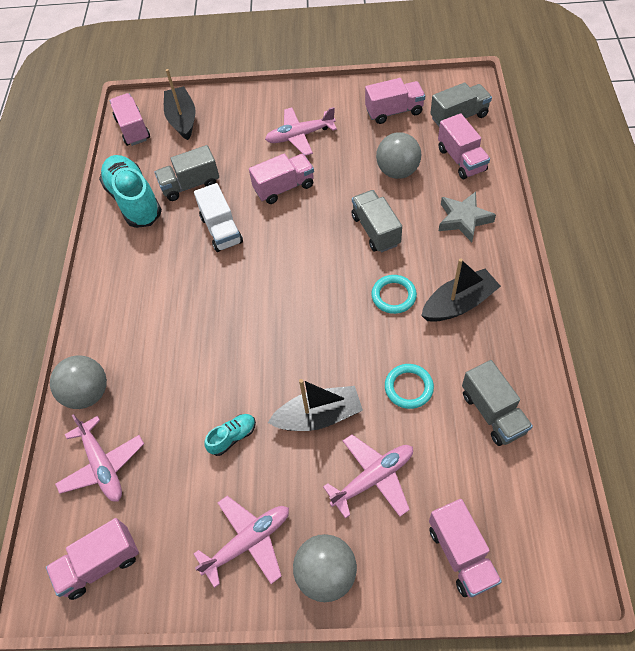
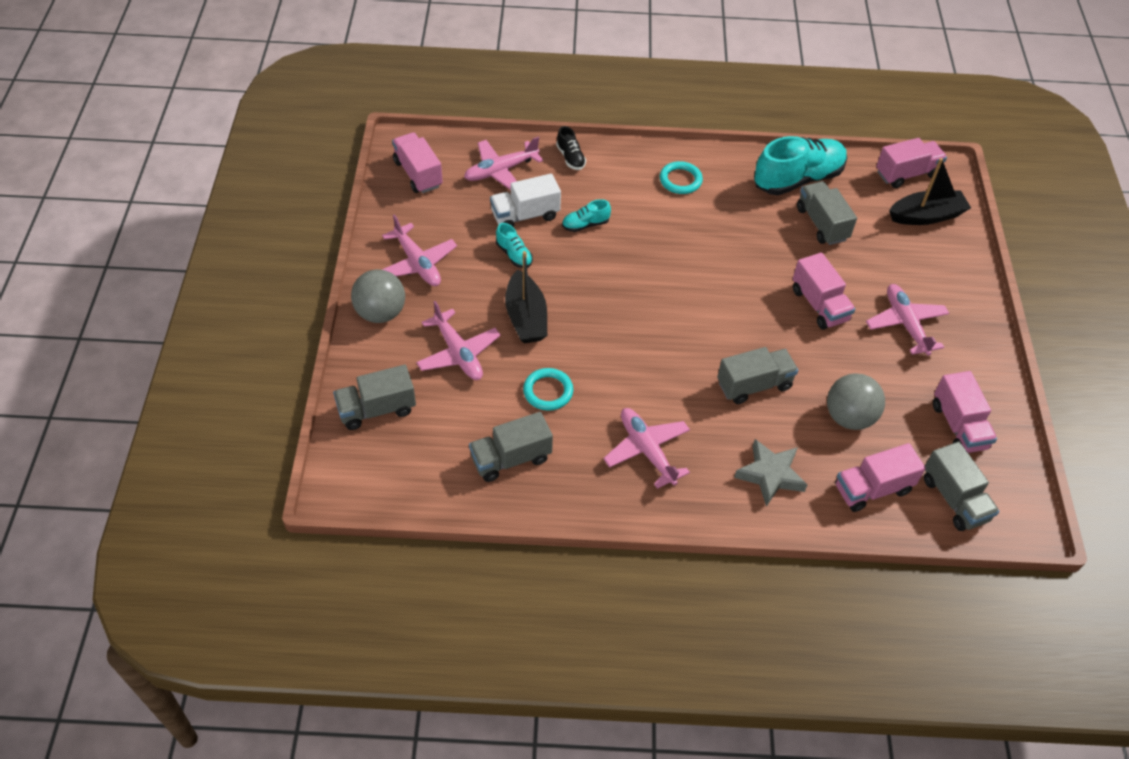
camera: 85 degrees right, 5 degrees down
grey ball [50,355,107,409] -> black shoe [556,126,586,170]
white truck [194,183,243,252] -> white truck moved to [490,174,561,227]
turquoise ring [371,275,417,314] -> turquoise ring moved to [660,161,703,194]
black boat [421,258,501,322] -> pink plane [603,408,690,489]
pink truck [429,499,502,598] -> grey truck [333,365,416,430]
none -> turquoise shoe [562,199,611,232]

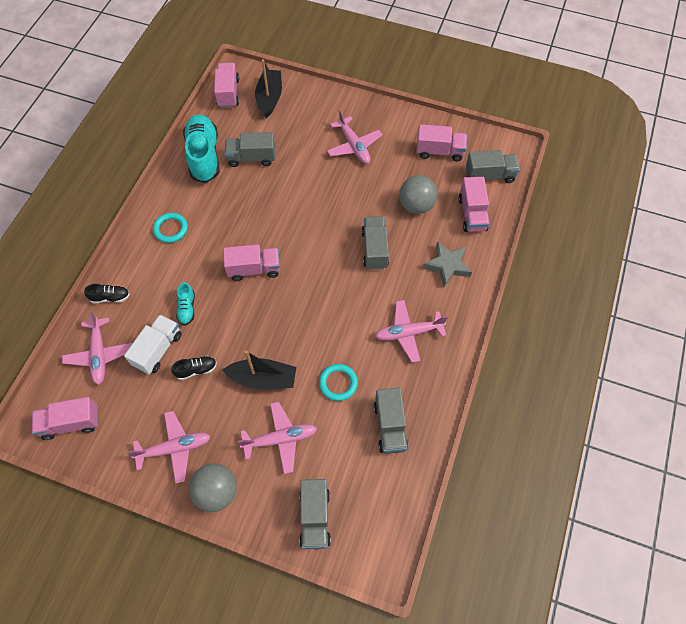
camera: 70 degrees left, 10 degrees up
white truck [490,174,561,227] -> white truck turned 150 degrees counterclockwise [124,314,182,374]
turquoise shoe [496,223,533,268] -> black shoe [171,356,217,380]
pink truck [793,252,855,330] -> pink truck moved to [223,244,280,281]
pink plane [866,284,949,356] -> pink plane turned 120 degrees counterclockwise [327,110,382,164]

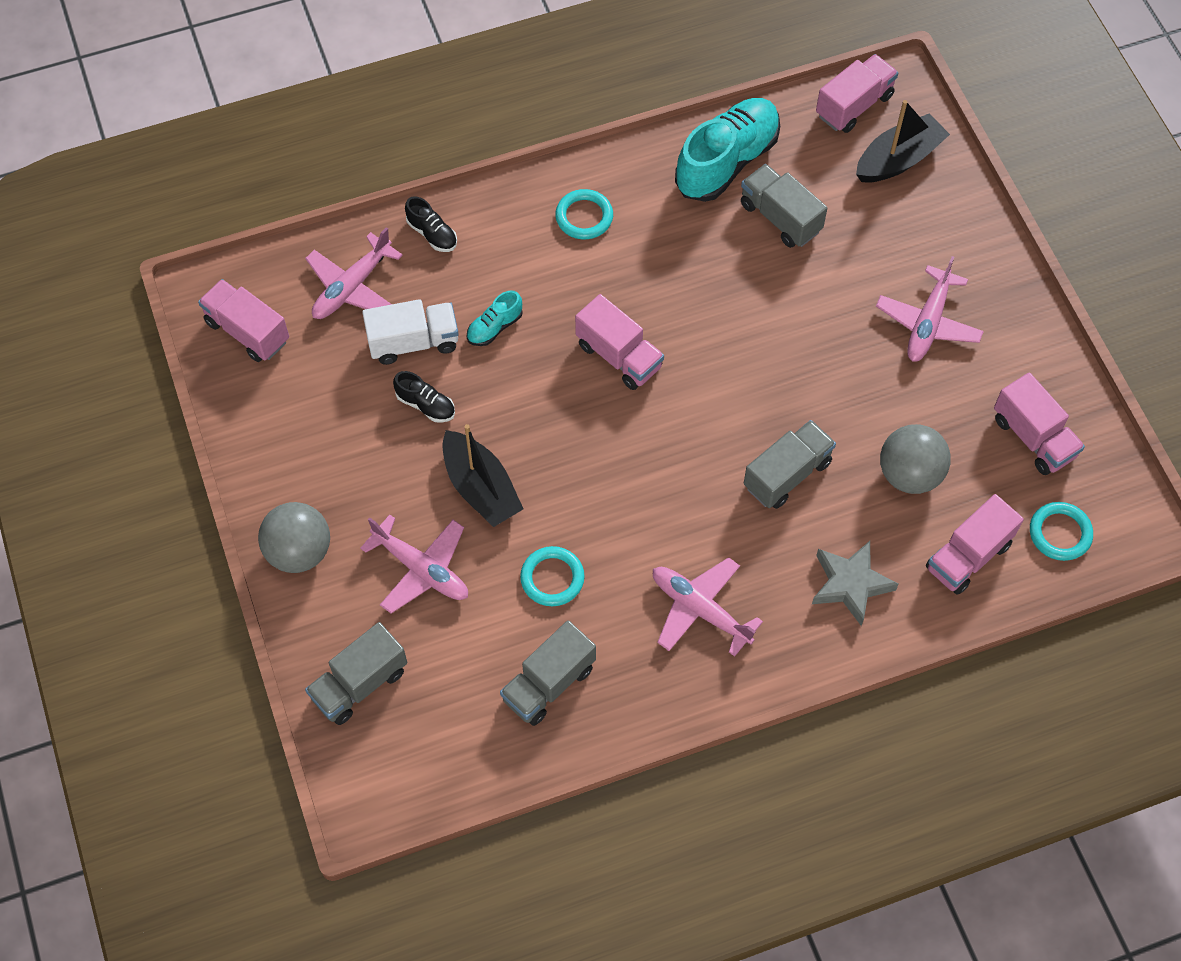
camera: 50 degrees right, 0 degrees up
pink plane [127,411,211,484] -> none
grey truck [466,150,520,183] -> turquoise ring [1030,502,1093,561]

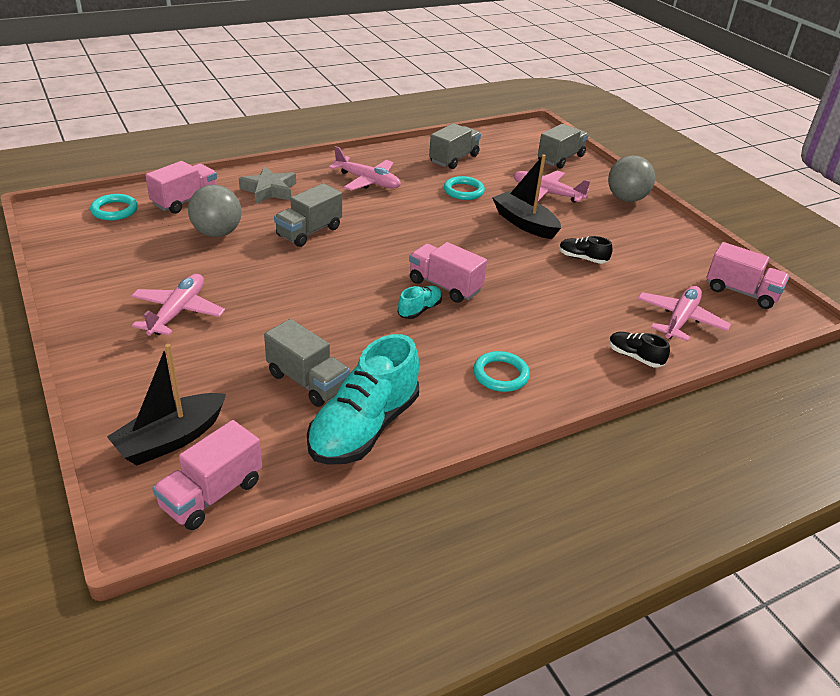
camera: 170 degrees right, 25 degrees down
white truck [362,299,459,365] -> none
turquoise shoe [467,290,523,346] -> turquoise shoe moved to [398,286,442,319]
pink truck [994,372,1085,475] -> none

